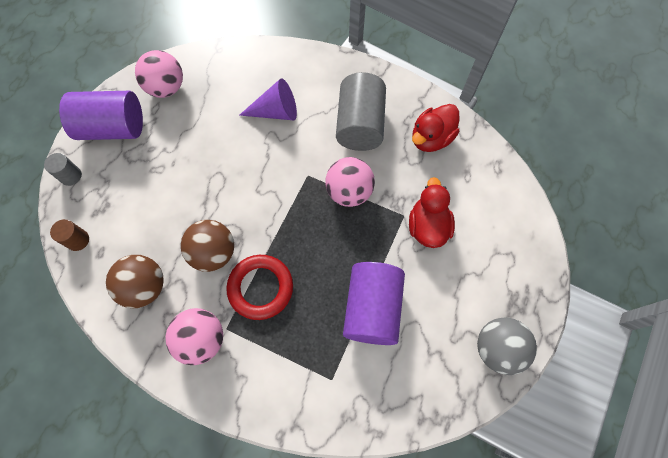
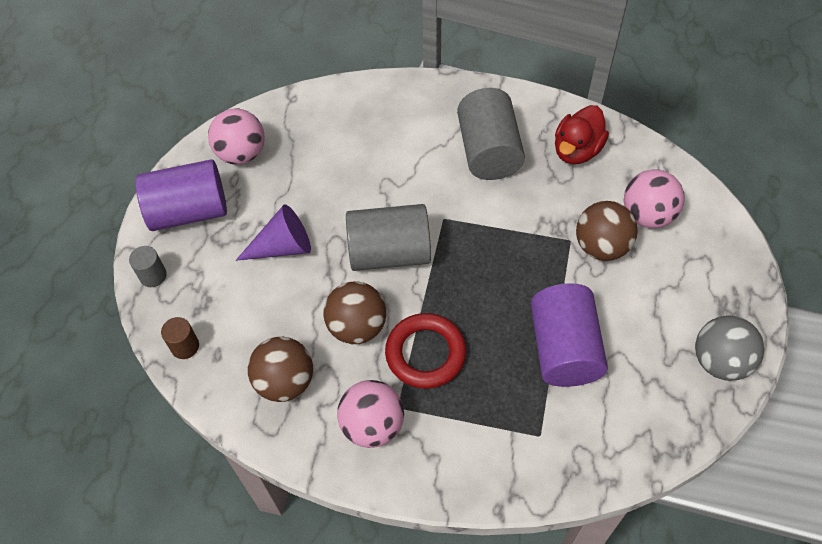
camera: 10 degrees left, 10 degrees down
purple cone [239,78,297,121] -> purple cone moved to [236,204,311,261]
pink ball [325,157,375,207] -> pink ball moved to [624,169,685,228]
red duck [409,177,455,248] -> brown ball [576,201,638,261]
none -> grey cylinder [346,204,431,271]

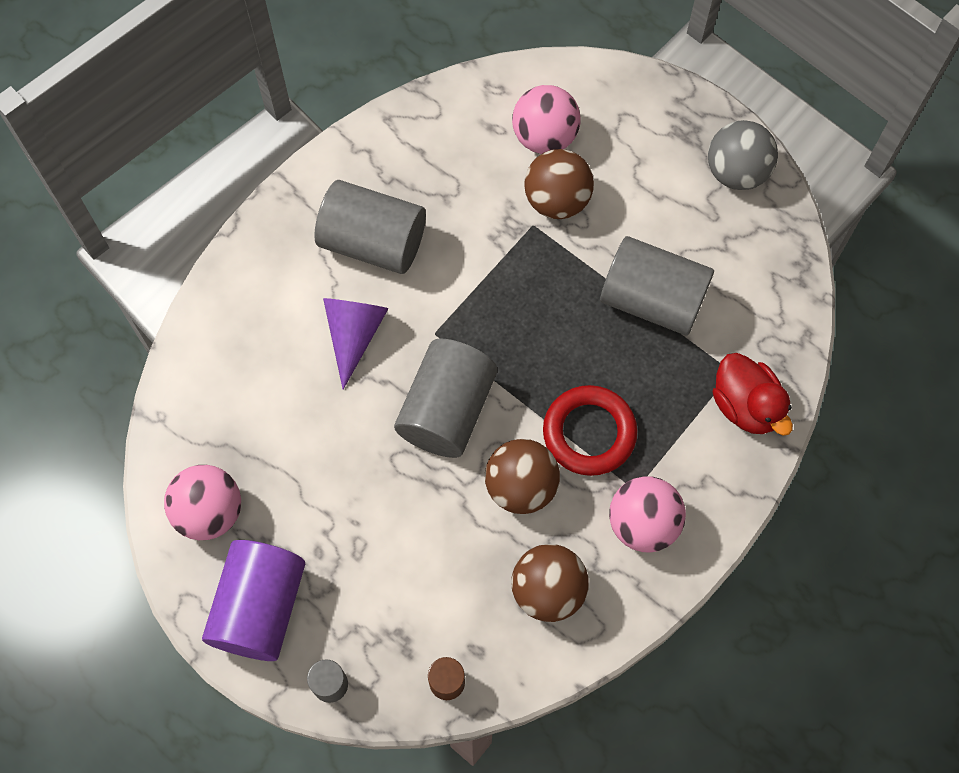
camera: 65 degrees left, 10 degrees up
purple cone [236,204,311,261] -> purple cone moved to [323,298,389,389]
purple cylinder [531,283,608,387] -> grey cylinder [600,236,714,335]
red duck [555,105,609,164] -> red duck moved to [713,353,793,436]

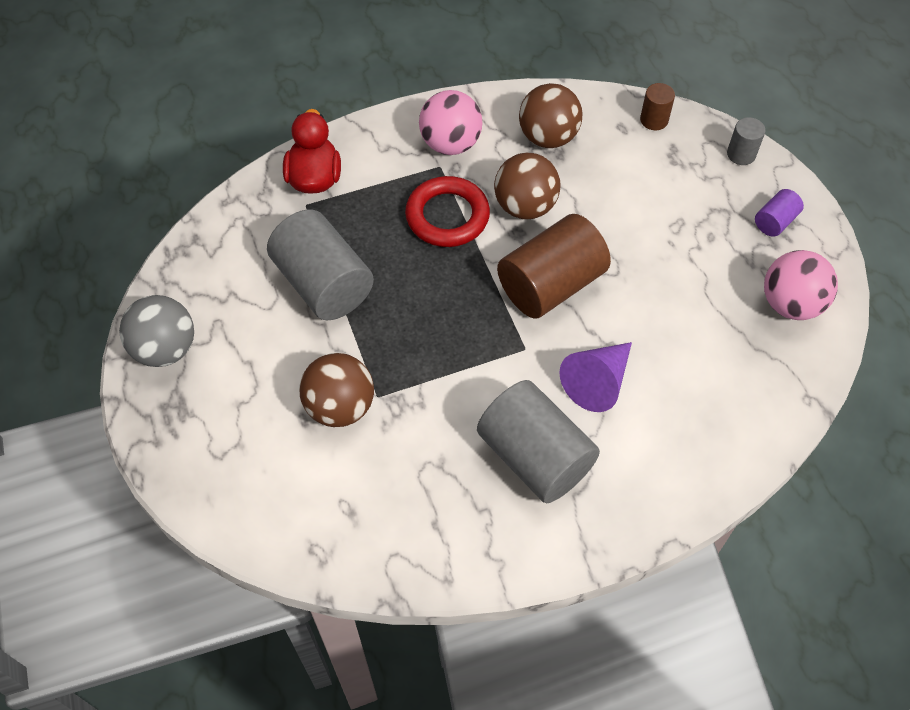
camera: 150 degrees left, 10 degrees down
purple cylinder [202,540,305,661] -> purple cylinder [755,189,804,237], size x0.46
grey cylinder [394,339,497,458] -> brown cylinder [497,214,611,318]
pink ball [512,85,581,154] -> none

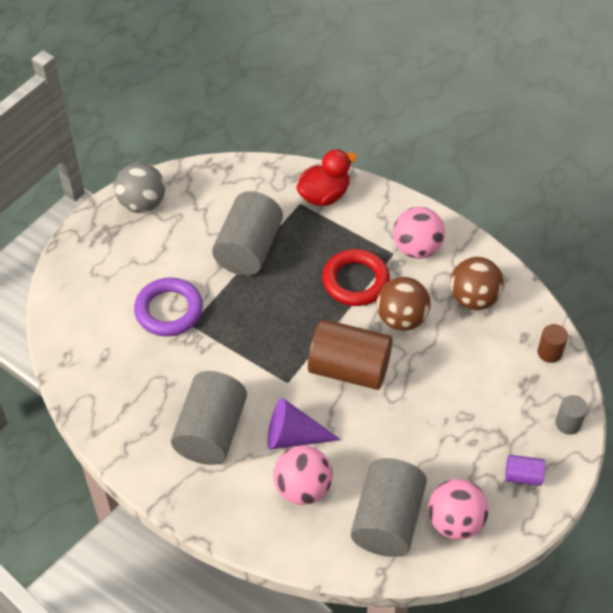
camera: 55 degrees right, 5 degrees down
brown ball [300,353,374,427] -> purple ring [134,278,203,336]
none -> pink ball [273,445,333,505]
none -> grey cylinder [351,458,427,557]

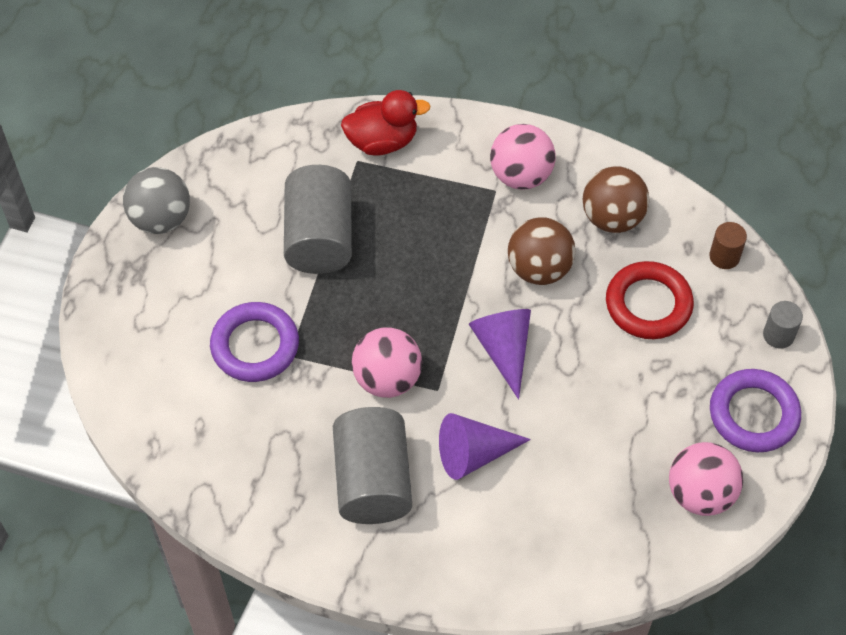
camera: 20 degrees left, 5 degrees up
pink ball [273,445,333,505] -> pink ball moved to [352,327,422,398]
red duck [296,149,357,206] -> red duck turned 45 degrees clockwise [341,90,431,156]
brown cylinder [308,319,393,390] -> purple cone [469,309,531,399]
red ring [322,249,390,306] -> red ring moved to [606,261,694,339]
grey cylinder [351,458,427,557] -> none
purple cylinder [505,455,545,486] -> purple ring [710,369,801,452]

